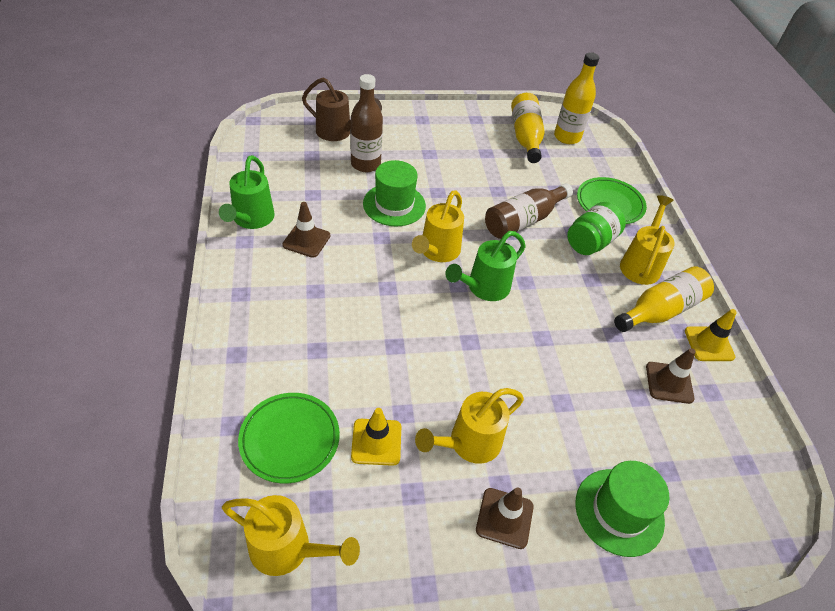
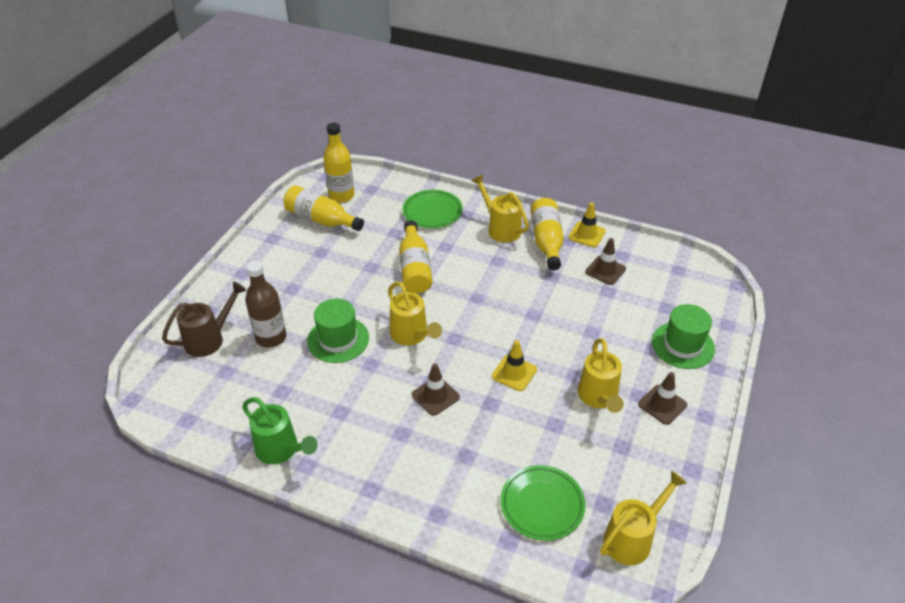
camera: 55 degrees left, 5 degrees down
brown traffic cone [282,202,330,258] -> brown traffic cone moved to [412,363,460,416]
yellow traffic cone [351,408,401,466] -> yellow traffic cone moved to [492,340,537,391]
green watering can [445,231,526,301] -> none
brown bottle [485,183,573,239] -> yellow bottle [399,220,433,293]
green jar [567,202,626,255] -> none

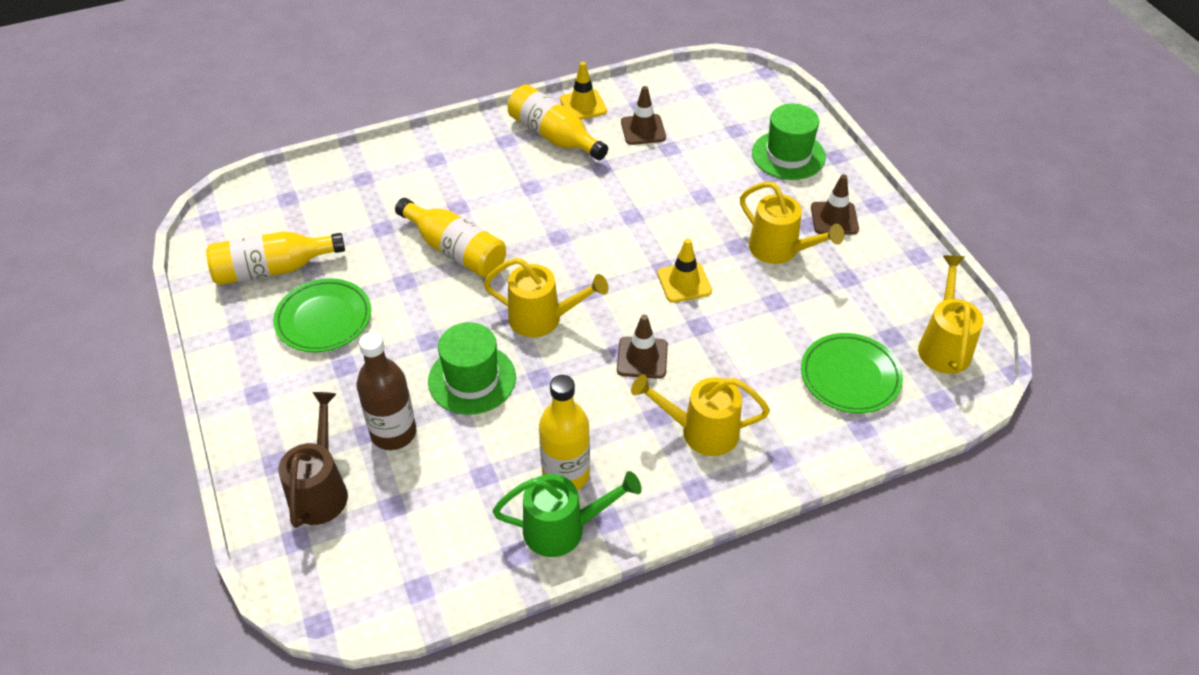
camera: 45 degrees left, 5 degrees up
yellow bottle [323,123,354,203] -> yellow bottle moved to [539,375,590,490]
green plate [402,190,463,228] -> green plate moved to [273,278,371,352]
yellow watering can [472,174,529,242] -> yellow watering can moved to [631,374,770,456]

